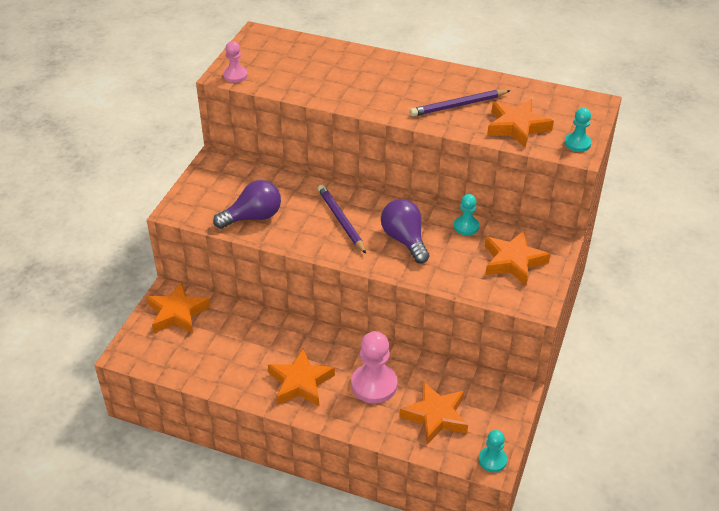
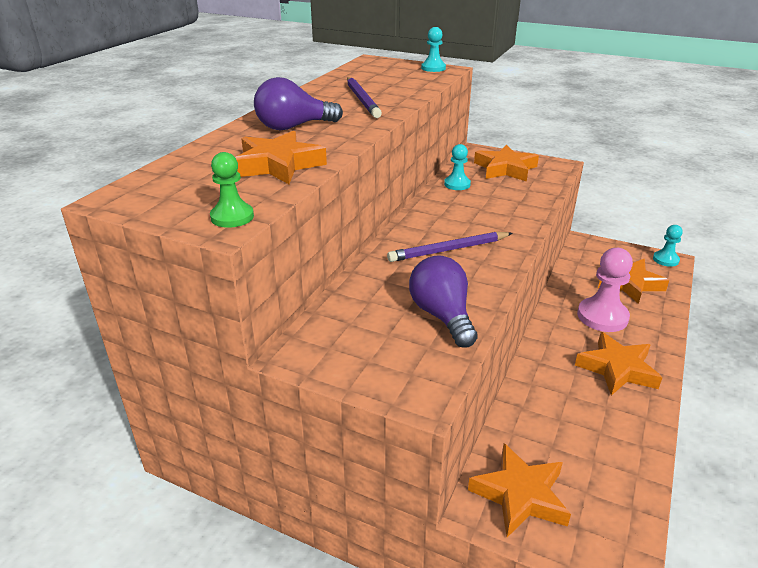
camera: 85 degrees left, 10 degrees down
pink pawn [223,41,248,83] -> green pawn [210,152,254,228]
purple light bulb [381,199,430,263] -> purple light bulb moved to [254,77,343,130]
orange star [487,99,554,148] -> orange star moved to [235,131,327,184]

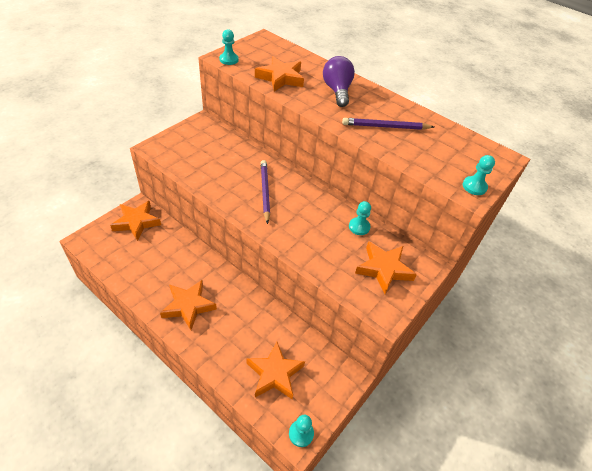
camera: 100 degrees right, 15 degrees up
green pawn [210,152,254,228] -> turquoise pawn [219,29,239,65]
purple light bulb [409,255,478,347] -> none
pink pawn [577,248,633,332] -> none

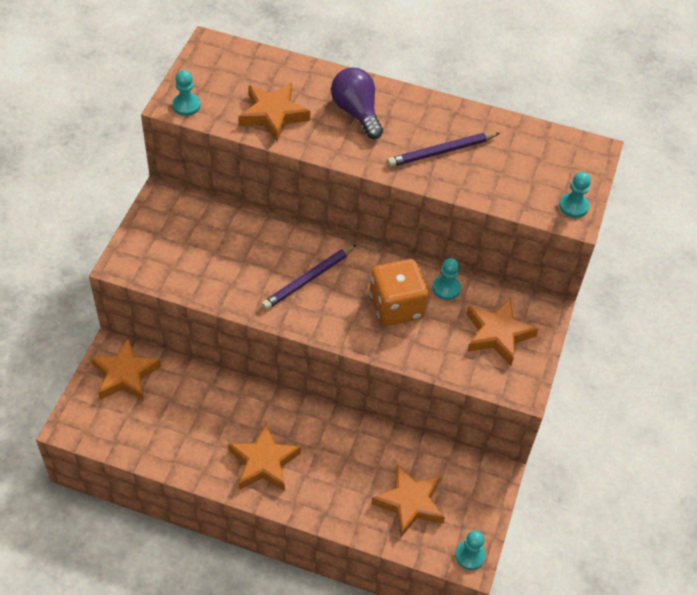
camera: 20 degrees left, 5 degrees up
purple pencil [261,160,270,224] -> purple pencil turned 105 degrees counterclockwise [261,244,357,310]
none -> orange dice [369,259,428,326]

